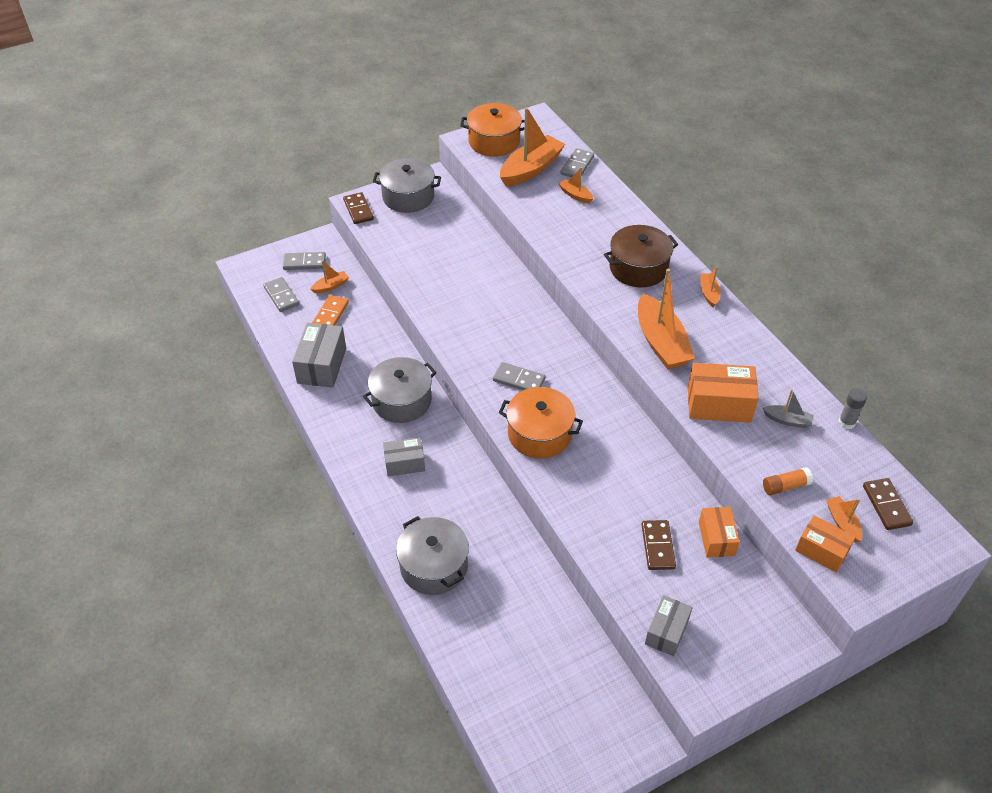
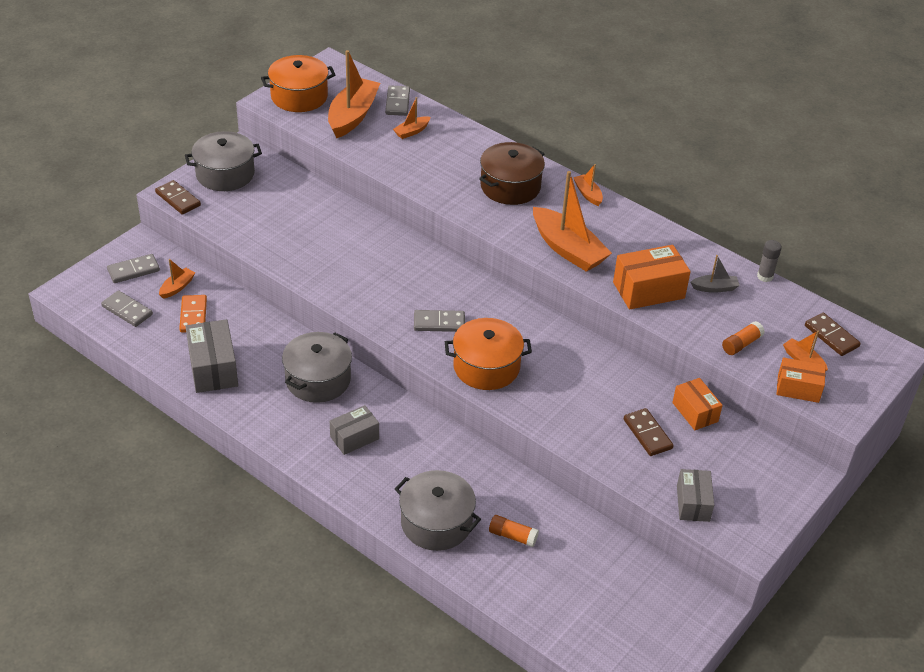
camera: 25 degrees left, 5 degrees down
orange boat [559,167,593,203] -> orange boat turned 60 degrees counterclockwise [393,97,430,139]
none -> orange glue stick [489,515,539,547]

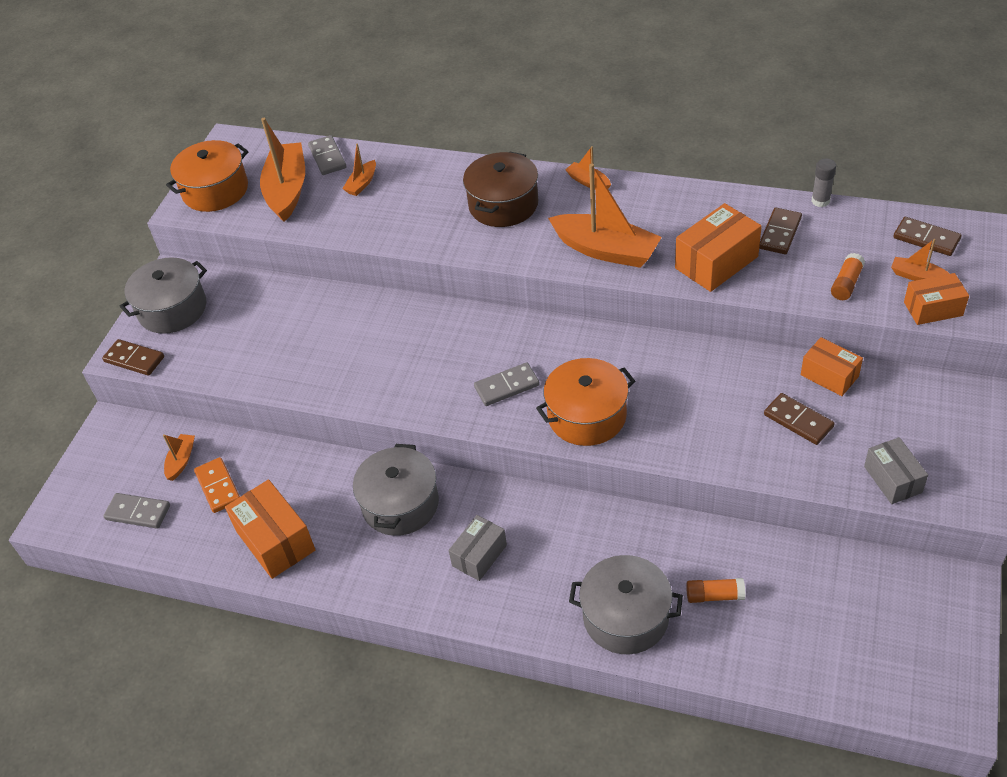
camera: 15 degrees left, 5 degrees up
grey domino [107,254,160,283] -> none
grey box [185,319,238,393] -> orange box [225,479,315,579]
grey boat [691,255,740,293] -> brown domino [759,208,802,254]

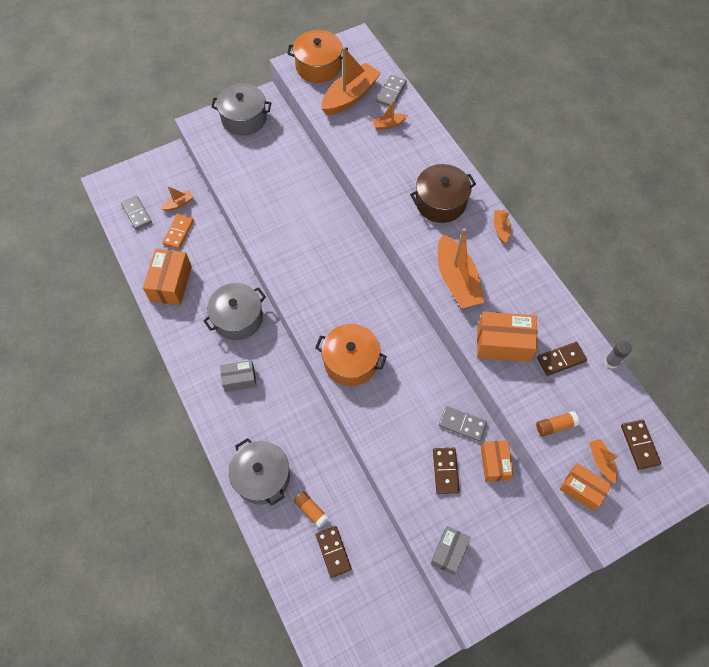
camera: 40 degrees right, 15 degrees up
brown domino [102,339,164,376] -> brown domino moved to [316,526,352,578]
grey domino [474,362,540,406] -> grey domino moved to [439,406,487,442]

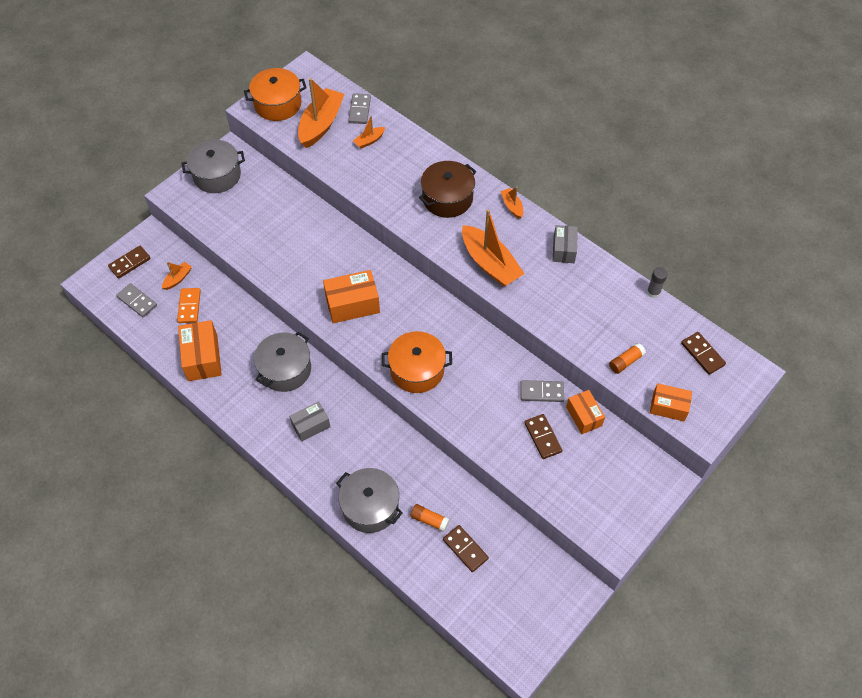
camera: 20 degrees left, 5 degrees down
grey box [430,526,471,575] -> grey box moved to [553,225,578,263]
orange box [477,311,538,362] -> orange box moved to [323,270,380,323]
brown domino [537,342,587,376] -> brown domino moved to [108,246,151,279]
orange boat [589,439,618,484] -> none

